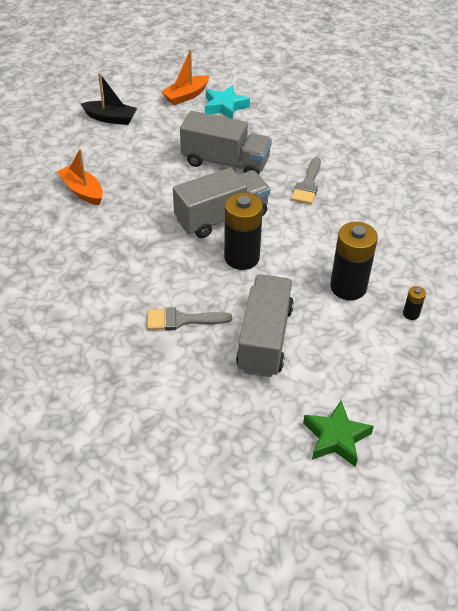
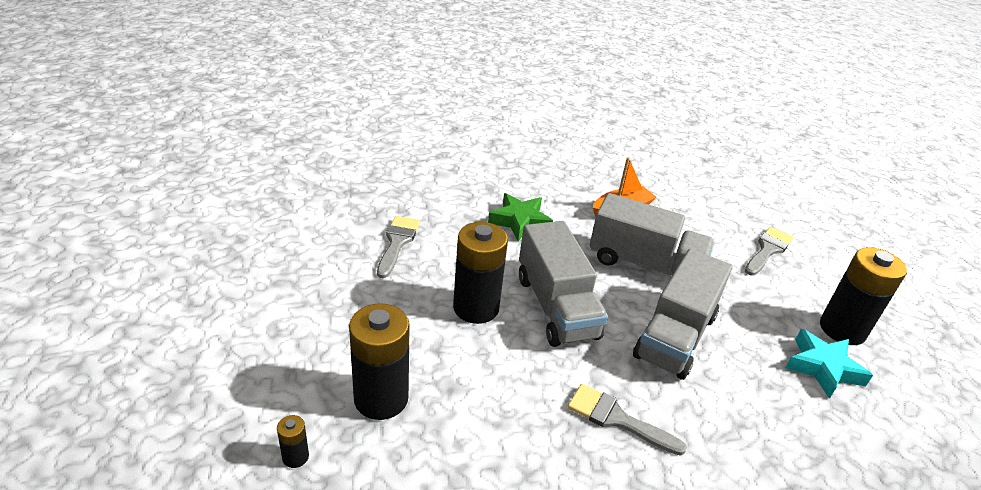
camera: 100 degrees right, 10 degrees down
black boat [81,73,137,125] -> grey brush [745,227,793,276]
orange boat [161,50,209,105] -> black battery [820,247,907,345]
grey truck [236,274,294,377] -> grey truck moved to [590,193,715,276]
green star [303,401,374,467] -> green star moved to [488,193,553,241]

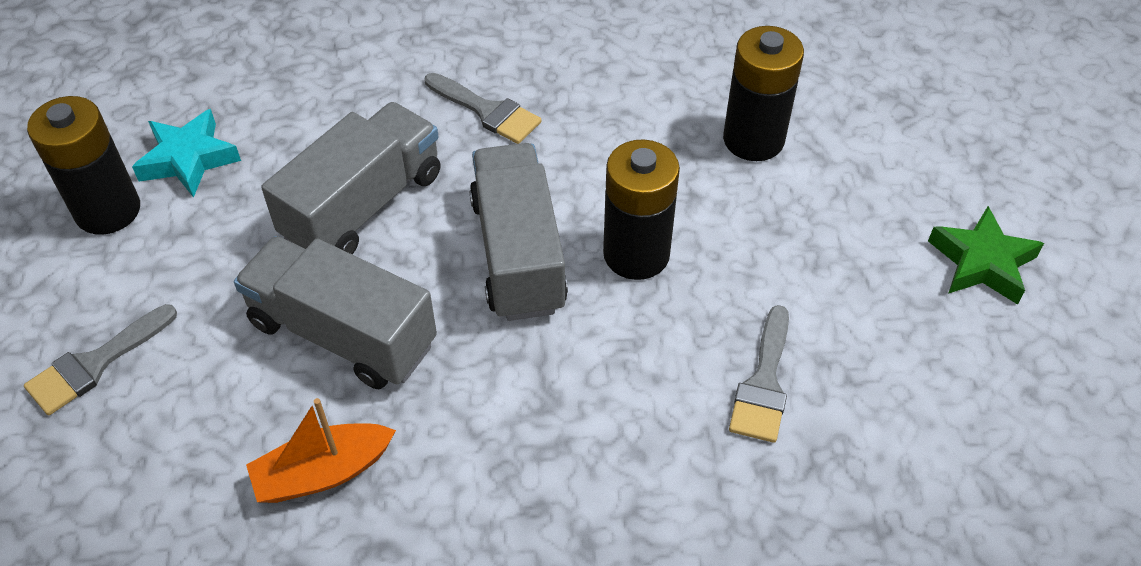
camera: 170 degrees left, 15 degrees up
black battery [277,415,309,468] -> none
green star [488,193,553,241] -> green star moved to [928,206,1044,305]

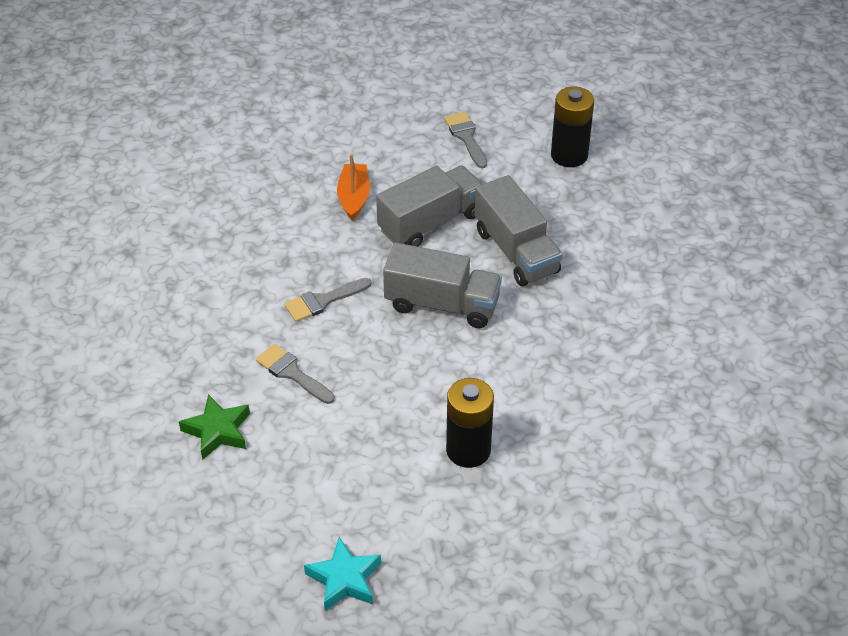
camera: 115 degrees right, 5 degrees down
turquoise star [132,109,241,198] -> turquoise star moved to [304,537,381,611]
grey brush [425,73,541,144] -> grey brush moved to [284,278,372,322]
black battery [603,139,680,280] -> none
green star [928,206,1044,305] -> green star moved to [179,394,250,460]

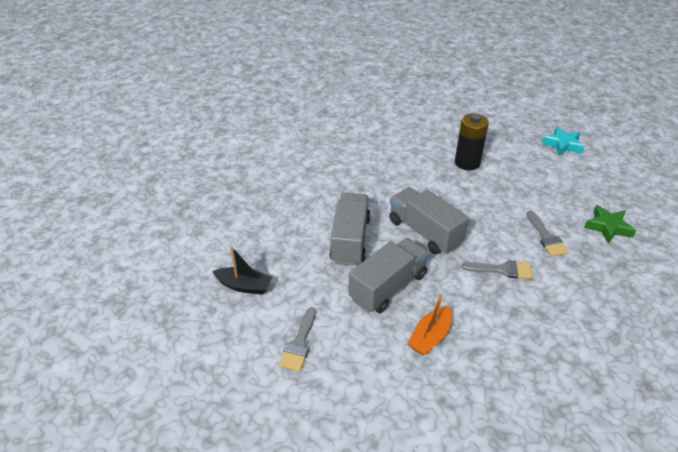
camera: 145 degrees left, 5 degrees down
grey truck [376,165,482,247] -> grey truck turned 135 degrees clockwise [348,238,429,313]
black battery [551,86,594,167] -> black boat [212,246,272,295]

